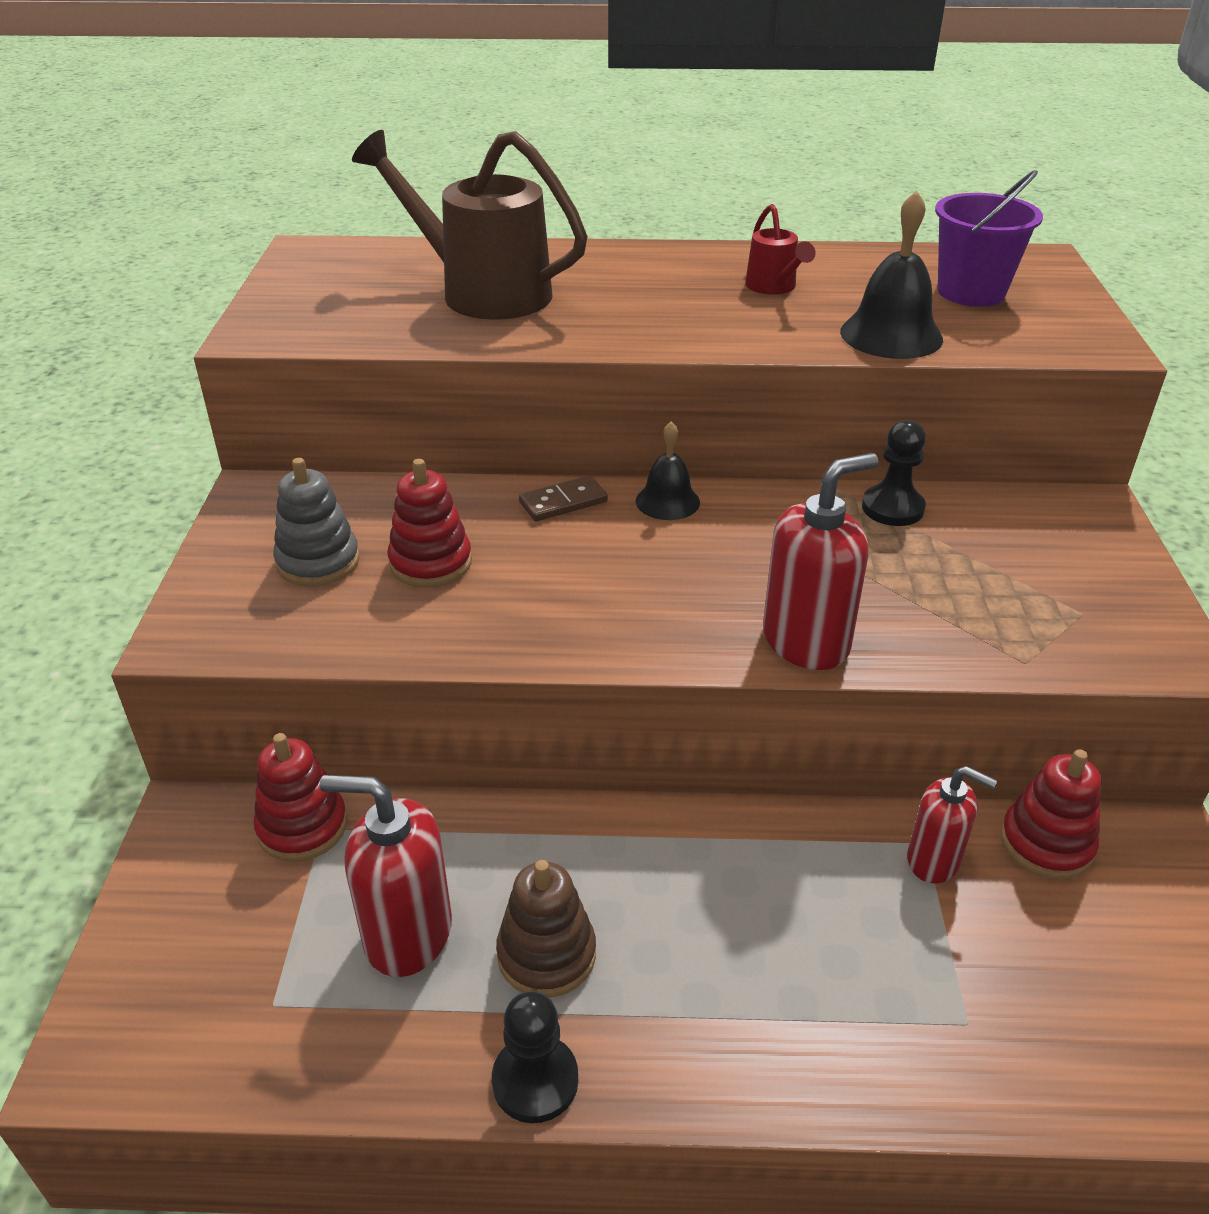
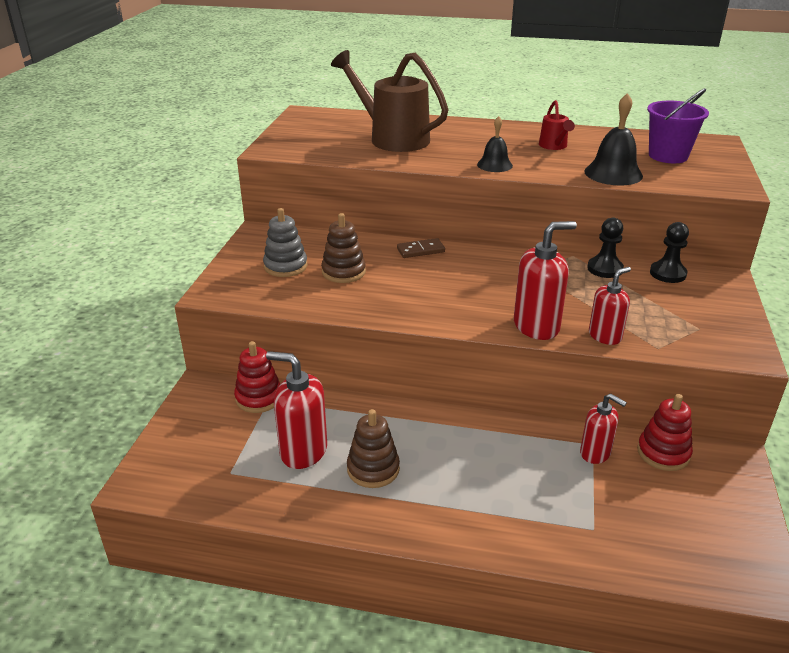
camera: 10 degrees right, 5 degrees down
red stacking toy [388,459,472,588] -> brown stacking toy [321,213,366,283]
black pawn [492,991,578,1123] -> black pawn moved to [650,222,689,283]
black bell [636,421,700,520] -> black bell moved to [477,116,513,172]
none -> red soap dispenser [589,267,631,345]

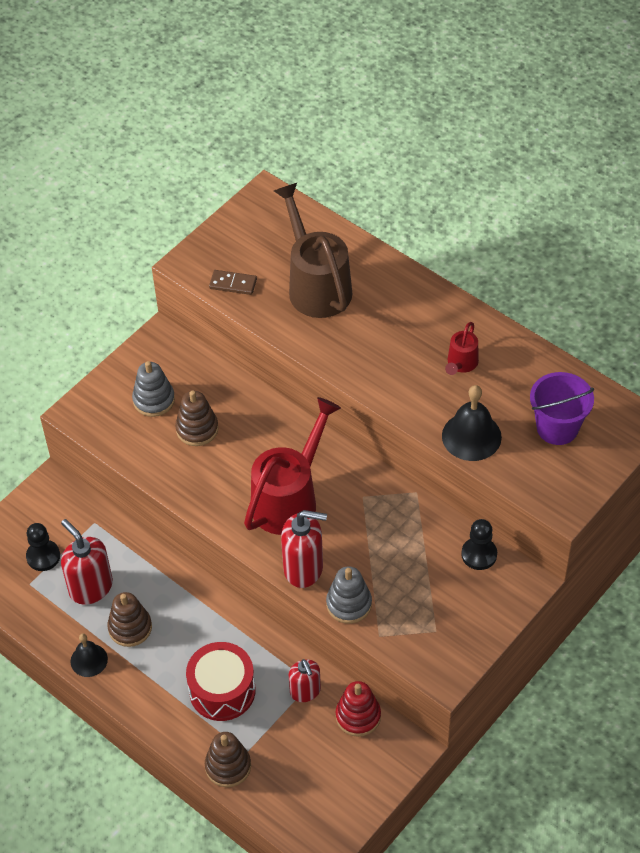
camera: 30 degrees right, 20 degrees up
red stacking toy [234,341,280,413] -> none
brown domino [397,238,445,258] -> brown domino moved to [209,270,257,295]
black bell [477,116,513,172] -> black bell moved to [70,634,108,677]
black pawn [587,218,624,278] -> black pawn moved to [26,523,60,571]
red soap dispenser [589,267,631,345] -> grey stacking toy [326,566,372,624]
none -> red drum [186,642,256,721]
none -> brown stacking toy [205,732,251,787]
none -> red watering can [244,397,341,535]

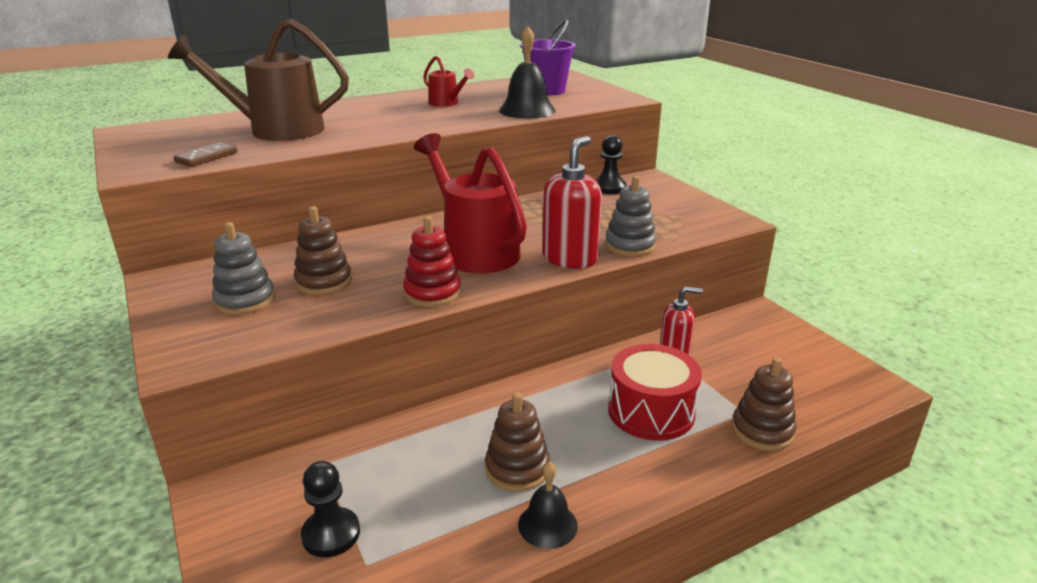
camera: 70 degrees left, 25 degrees down
red soap dispenser [61,519,113,605] -> none
red stacking toy [336,681,381,737] -> red stacking toy moved to [403,216,461,307]

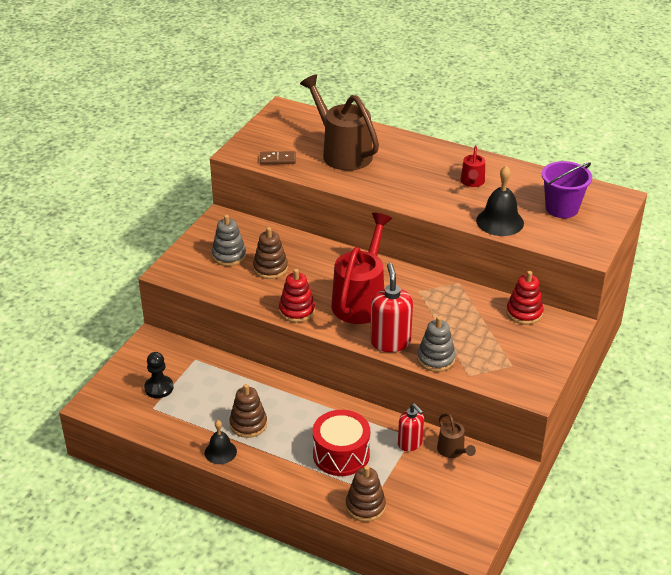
camera: 55 degrees right, 10 degrees up
red soap dispenser [543,136,602,268] -> red soap dispenser turned 90 degrees counterclockwise [370,263,413,352]
black pawn [596,135,627,194] -> red stacking toy [506,271,544,325]
none -> brown watering can [437,413,476,458]

